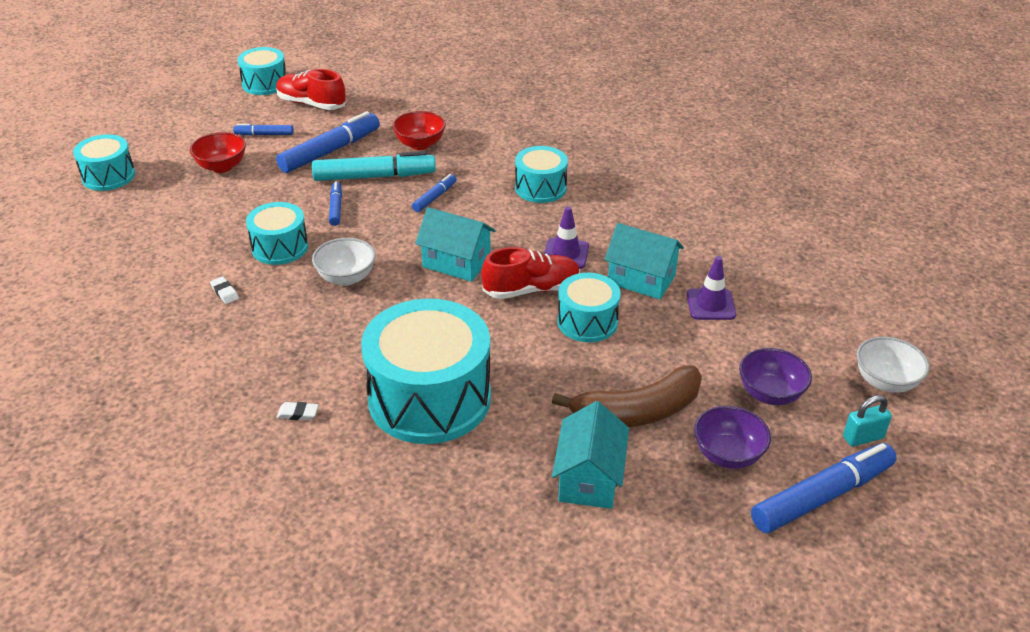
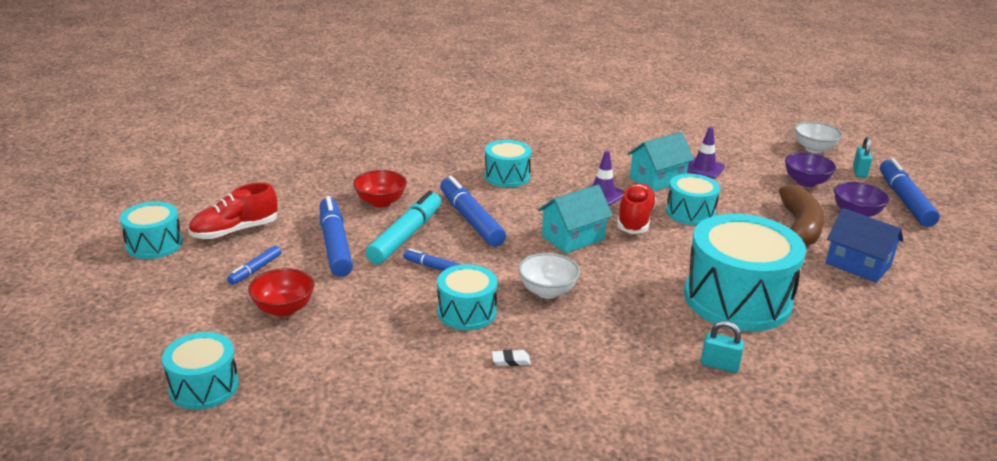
camera: 60 degrees left, 10 degrees down
white eraser [277,402,319,420] -> turquoise padlock [701,321,744,373]
blue marker [412,174,457,212] -> blue marker [440,176,506,247], size x1.96
turquoise house [552,401,629,509] -> blue house [826,208,904,283]

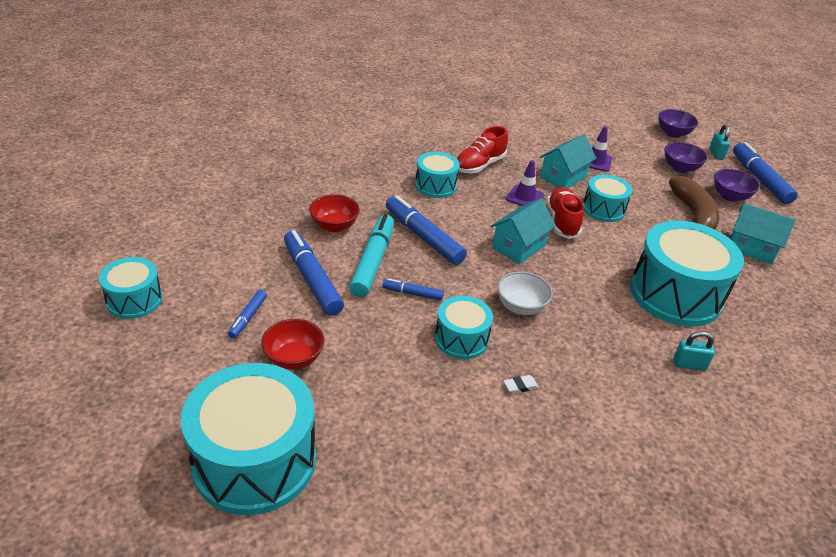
camera: 15 degrees left, 10 degrees up
turquoise drum [162,332,239,410] -> turquoise drum [181,363,316,515], size x1.86
red shoe [188,182,278,239] -> red shoe moved to [457,126,508,173]
white bowl [795,122,842,153] -> purple bowl [658,109,698,138]
blue house [826,208,904,283] -> turquoise house [731,203,795,264]

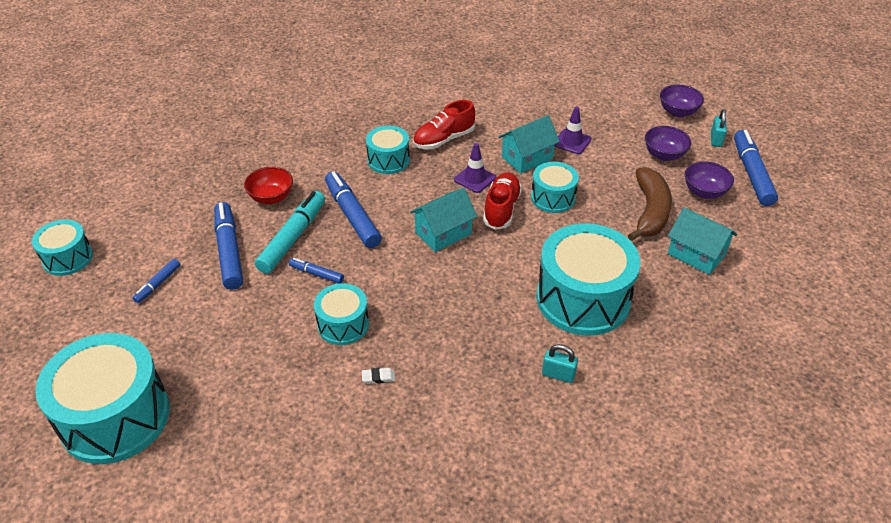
camera: 15 degrees right, 5 degrees up
red bowl [261,319,325,370] -> none
white bowl [497,271,553,315] -> none

